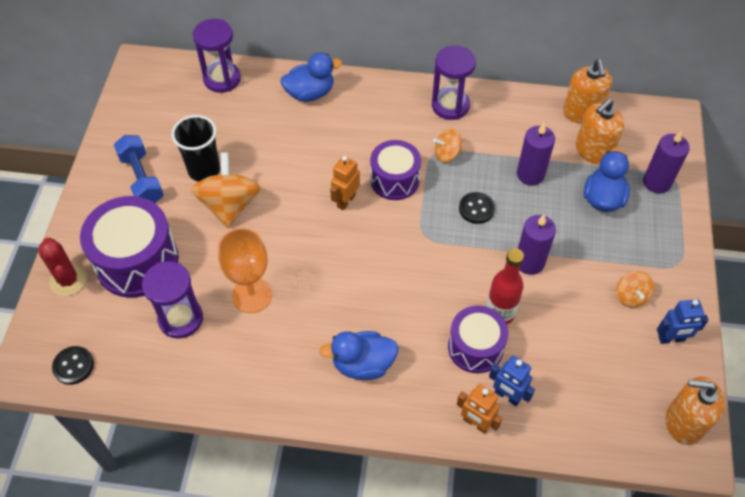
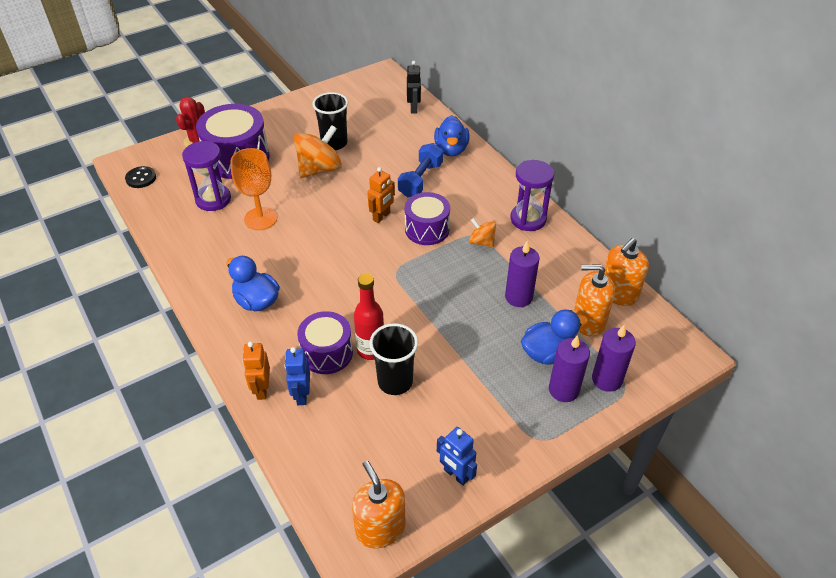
camera: 50 degrees right, 10 degrees down
blue dumbbell [114,135,164,203] -> blue dumbbell moved to [398,143,443,197]
purple hourglass [193,19,241,93] -> black robot [407,61,421,114]
blue duck [281,52,342,102] -> blue duck turned 60 degrees clockwise [434,115,470,156]
orange robot [330,156,360,210] -> orange robot turned 135 degrees clockwise [367,167,395,223]
black button [459,192,495,224] -> none
purple candle [518,215,556,275] -> purple candle moved to [549,335,590,402]
orange spinning top [616,271,654,307] -> none
none -> black cup [369,323,418,395]

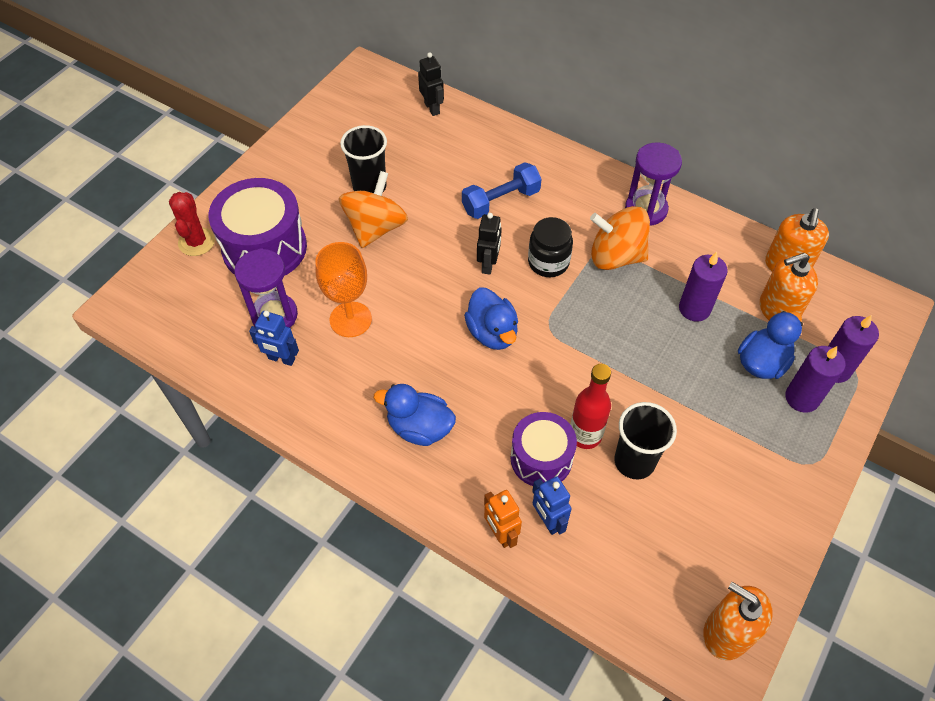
camera: 25 degrees left, 10 degrees up
black button [125,166,156,188] -> none
orange robot [367,167,395,223] -> black robot [477,213,502,275]
blue dumbbell [398,143,443,197] -> blue dumbbell turned 60 degrees clockwise [462,162,542,219]
purple drum [405,192,450,245] -> black jar [528,217,573,277]
blue duck [434,115,470,156] -> blue duck moved to [464,287,518,350]
blue robot [437,427,477,486] -> blue robot moved to [249,311,299,366]
orange spinning top [469,218,496,248] -> orange spinning top [590,206,650,270], size x1.86

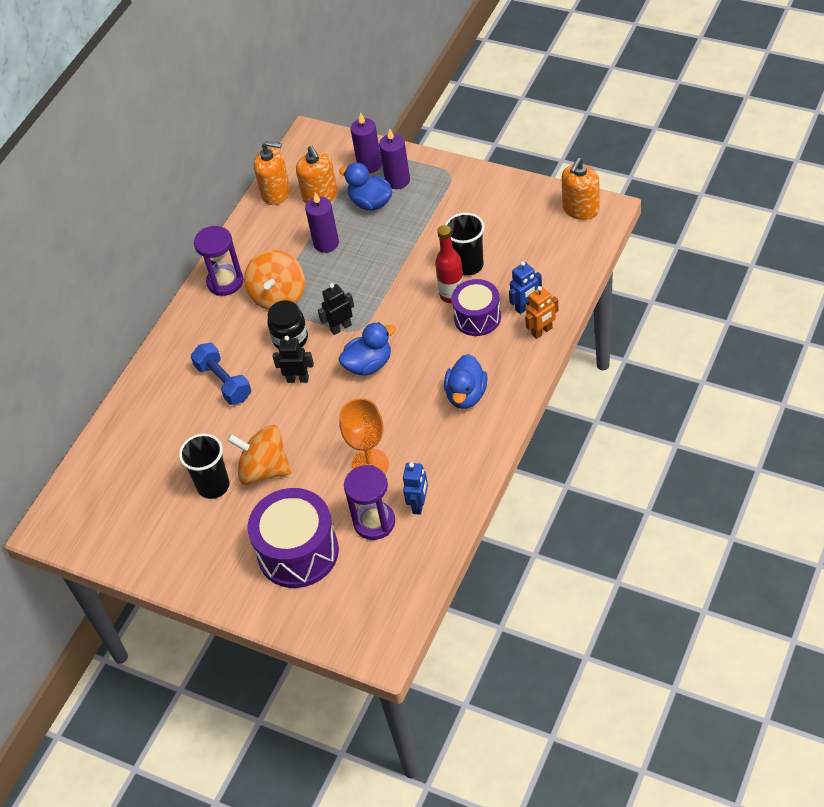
camera: 90 degrees left, 5 degrees down
red cactus [169,192,215,256] -> none
black robot [418,52,444,116] -> black robot moved to [318,283,354,335]

